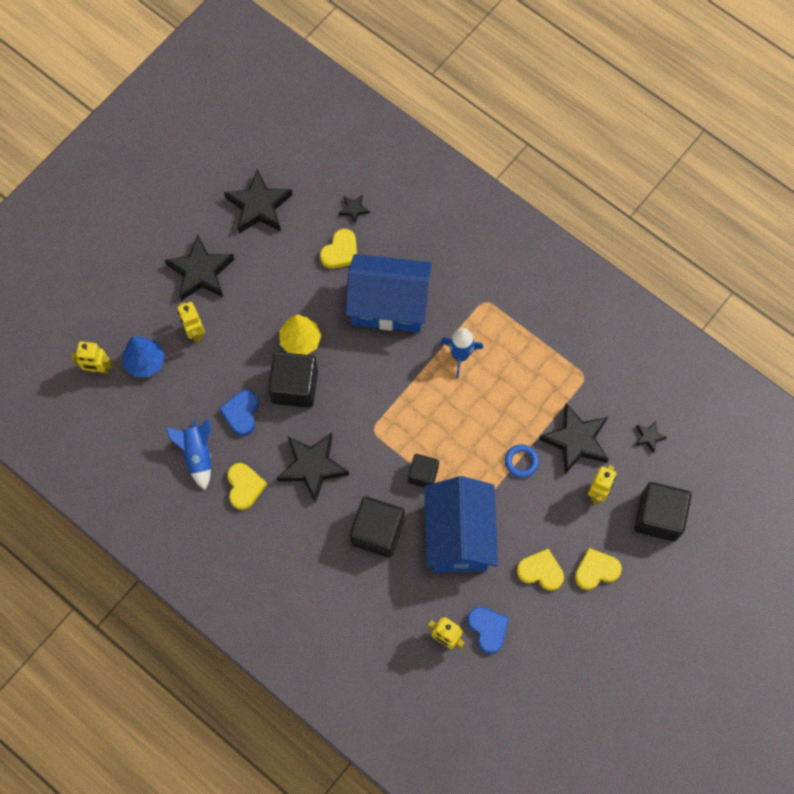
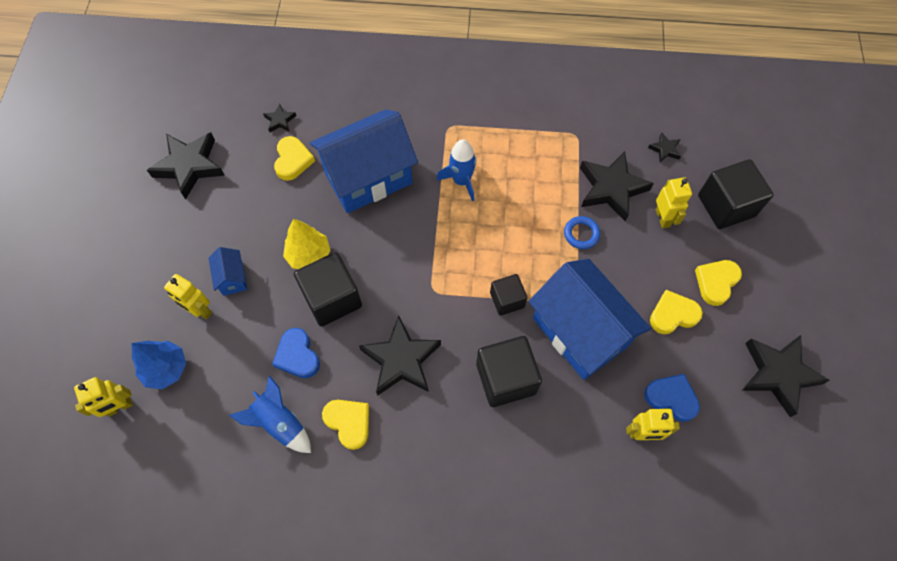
camera: 35 degrees left, 5 degrees down
black star [165,234,235,301] -> black star moved to [741,335,830,417]
none -> blue house [209,247,247,296]

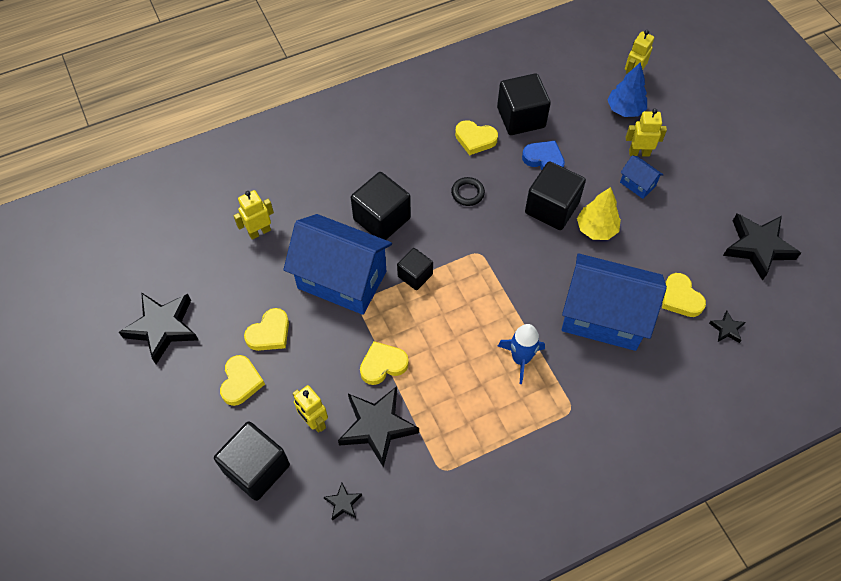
camera: 150 degrees right, 5 degrees down
blue rocket [229,376,311,453] -> black cube [497,73,551,135]
blue house [310,109,418,213] -> blue house turned 75 degrees clockwise [561,253,667,351]
black star [359,315,441,396] -> black ring [451,177,485,206]
blue ring [564,216,600,249] -> yellow heart [360,341,409,385]
blue heart [644,374,700,422] -> none

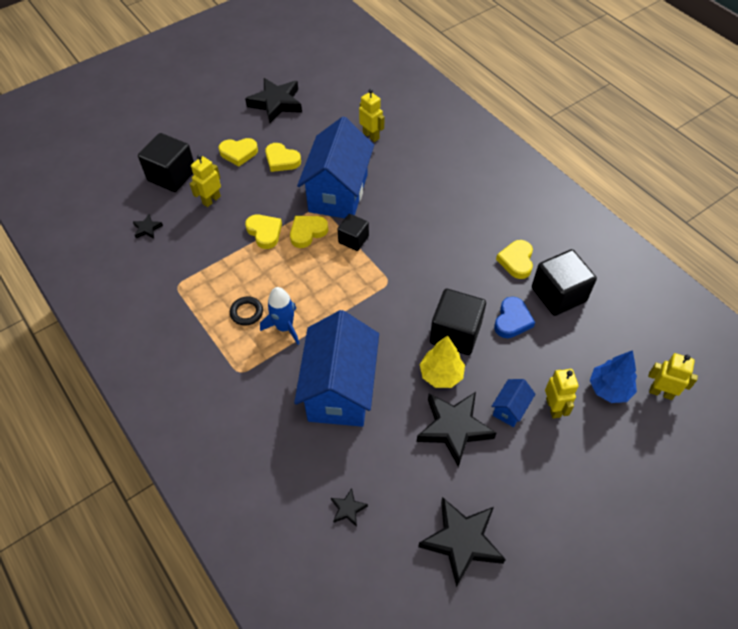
camera: 80 degrees right, 5 degrees down
black star [338,386,419,467] -> black star moved to [417,392,496,467]
black cube [351,172,411,240] -> none
black ring [451,177,485,206] -> black ring moved to [230,296,263,326]
yellow heart [662,273,706,317] -> yellow heart moved to [290,216,328,248]

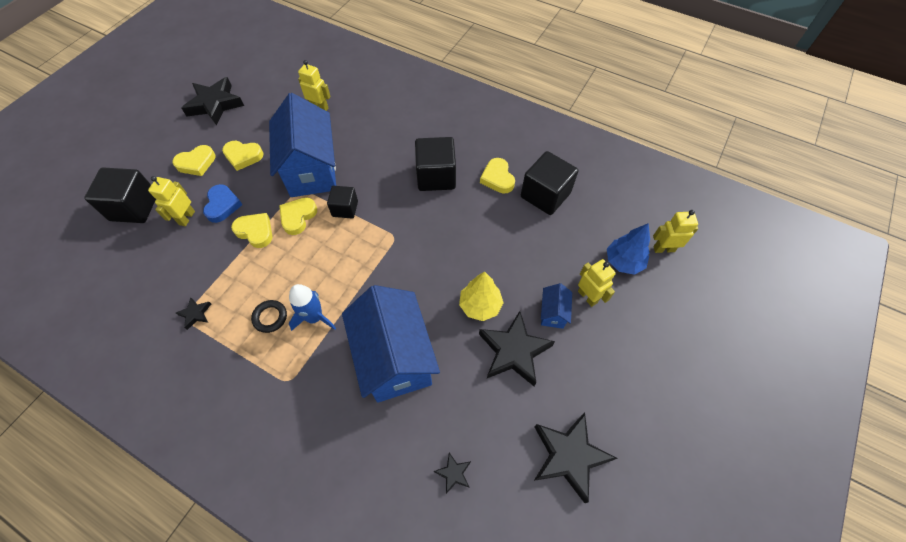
camera: 25 degrees left, 5 degrees up
black star [133,214,163,239] -> black star moved to [176,297,211,330]
black cube [430,289,486,355] -> black cube moved to [415,137,456,191]
blue heart [494,297,535,338] -> blue heart moved to [203,184,242,223]

